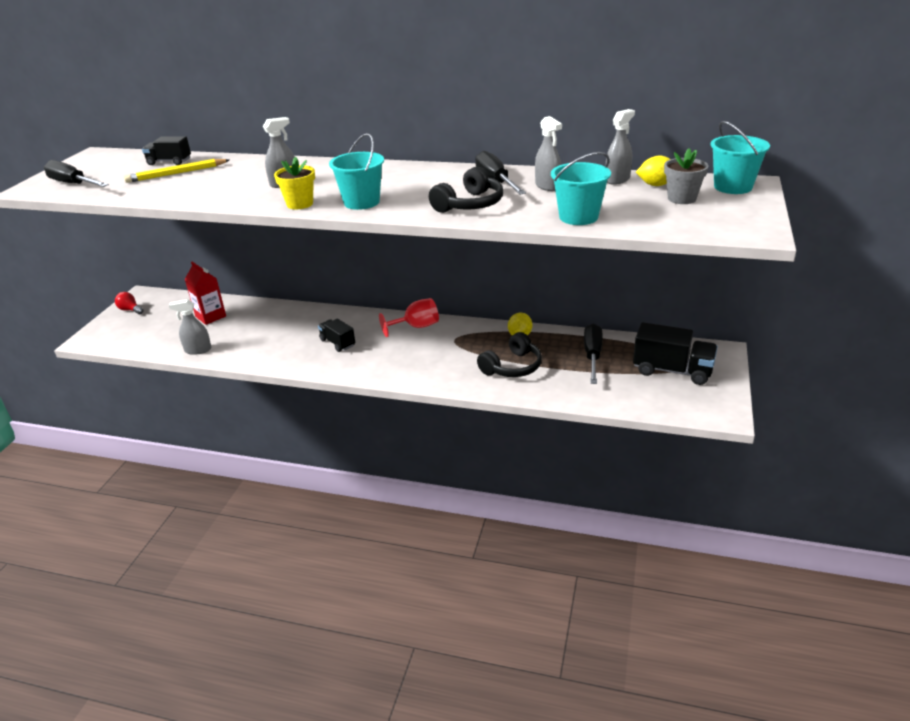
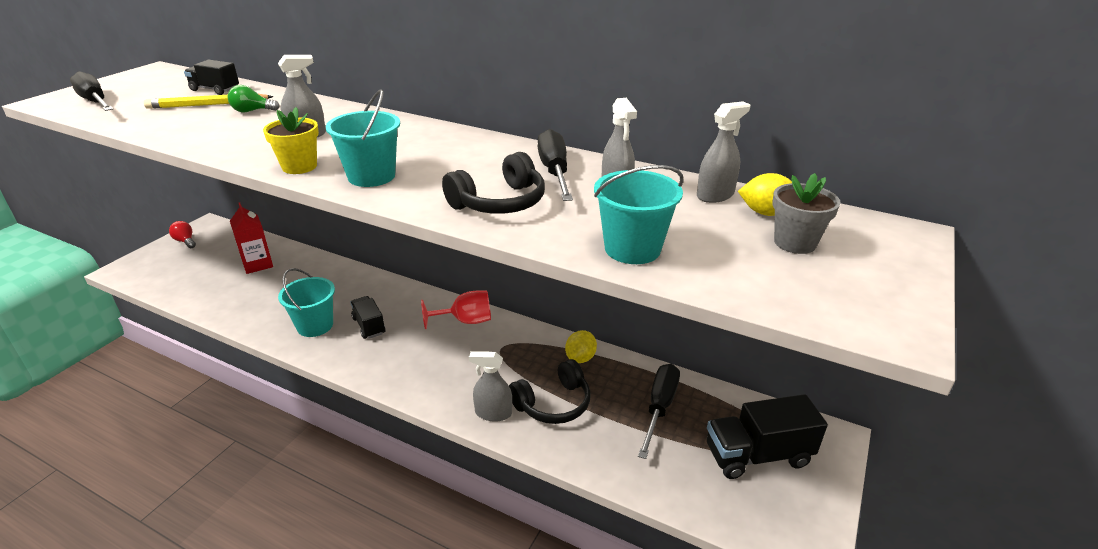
camera: 10 degrees right, 0 degrees up
grey spray bottle [169,299,211,355] -> grey spray bottle moved to [469,351,512,422]
black truck [633,322,718,385] -> black truck turned 135 degrees clockwise [707,394,828,479]
turquoise bucket [710,121,770,194] -> turquoise bucket moved to [278,268,335,337]
none -> green light bulb [228,85,280,112]

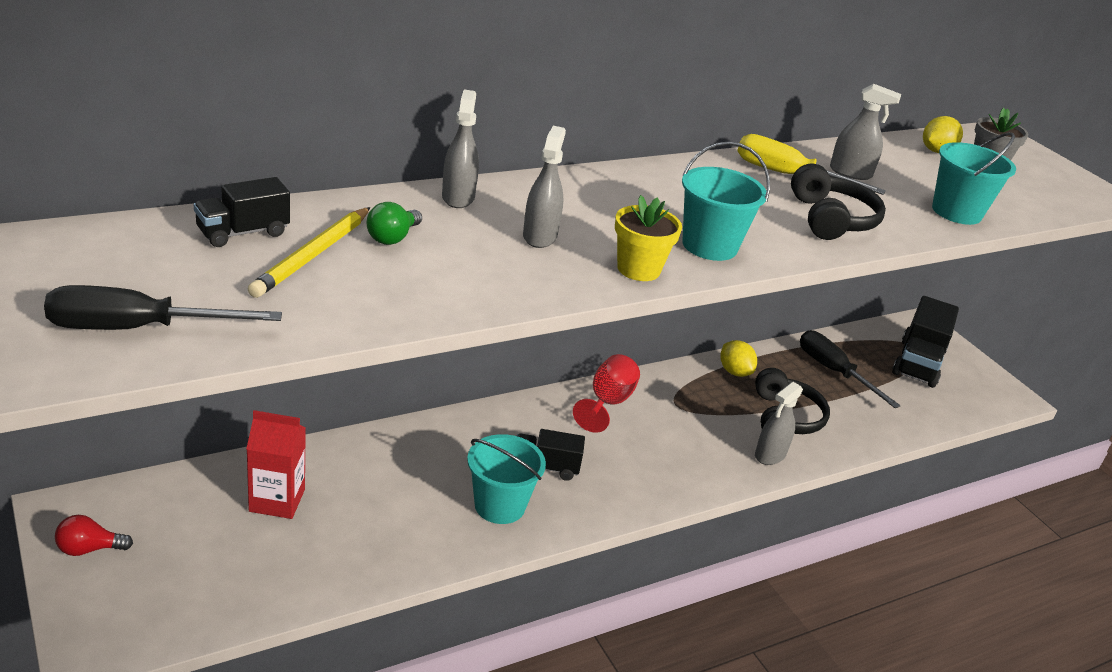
camera: 60 degrees left, 0 degrees up
black screwdriver [538,129,573,201] -> yellow screwdriver [737,134,886,195]
grey spray bottle [697,101,750,203] -> grey spray bottle moved to [442,90,479,208]

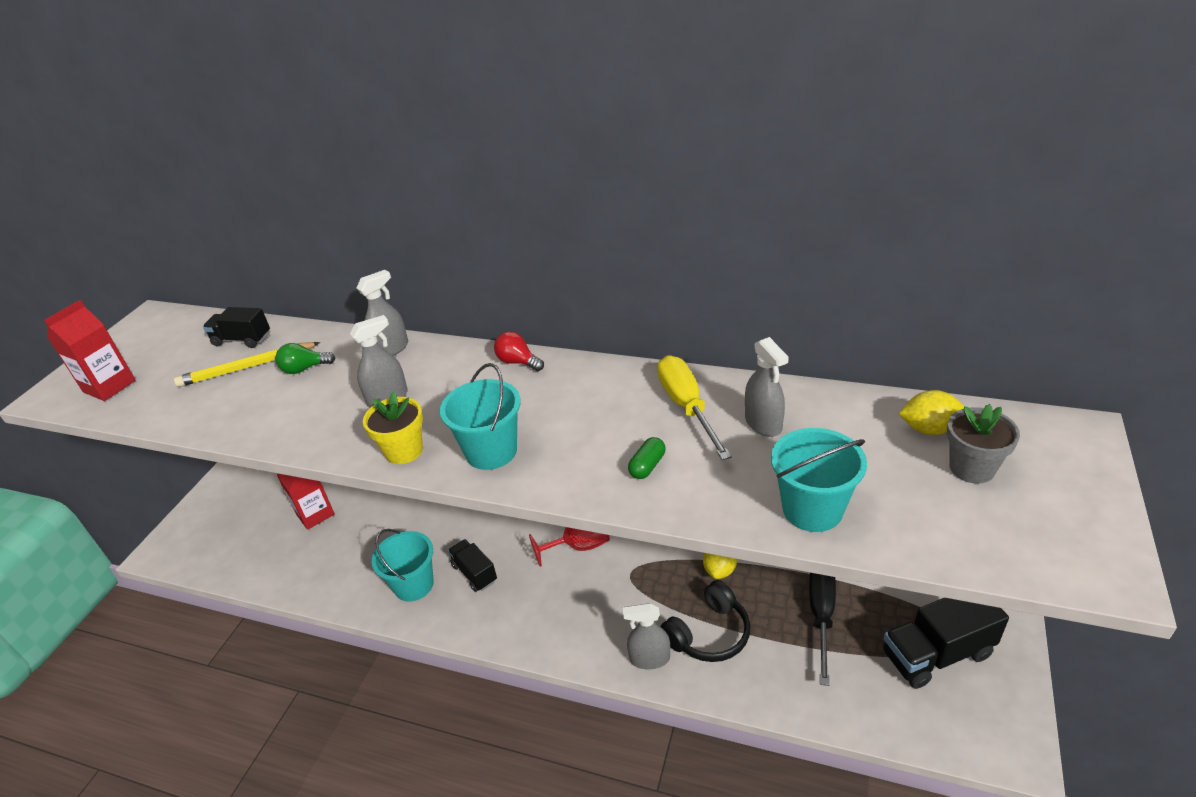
camera: 55 degrees right, 5 degrees up
black screwdriver [44,285,282,330] -> red carton [44,300,136,401]
red light bulb [55,515,133,556] -> red light bulb moved to [494,331,544,371]
black headphones [791,164,886,240] -> green capsule [628,437,666,479]

